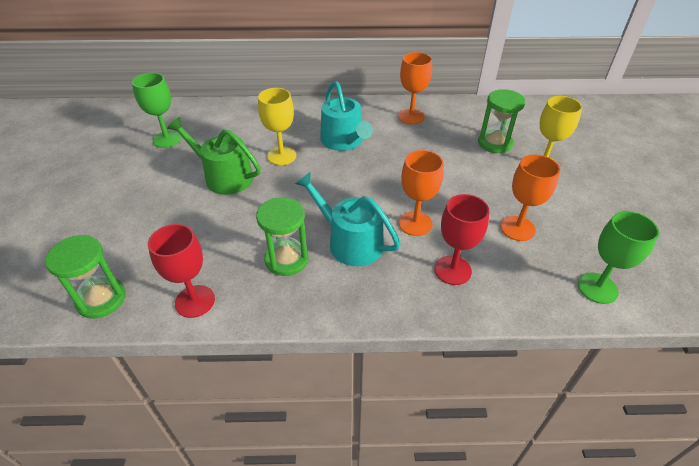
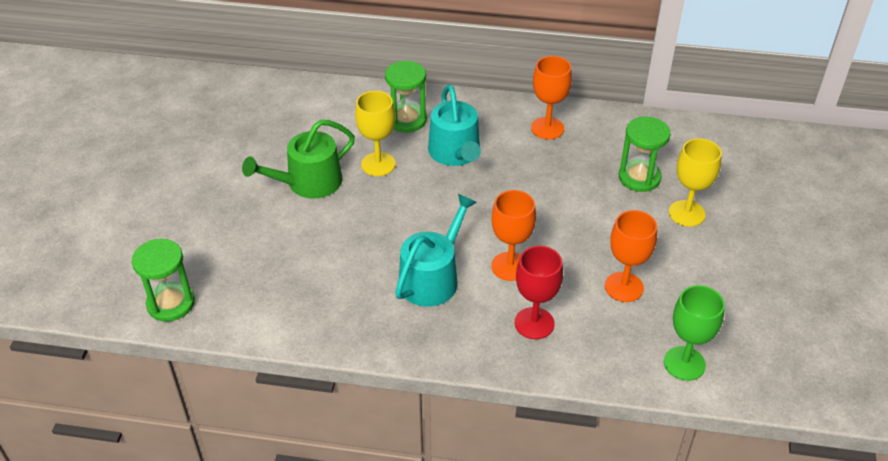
camera: 10 degrees right, 0 degrees up
green goblet [132,73,182,148] -> none
red goblet [148,224,215,318] -> none
green watering can [167,117,261,195] -> green watering can turned 75 degrees counterclockwise [242,120,355,198]
green hourglass [256,197,308,276] -> green hourglass moved to [385,61,427,133]
turquoise watering can [295,172,400,266] -> turquoise watering can turned 75 degrees clockwise [395,194,477,307]

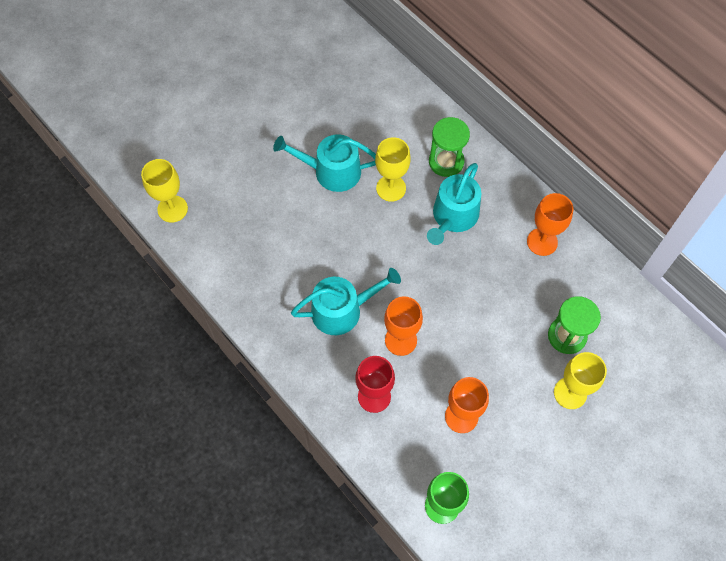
camera: 40 degrees right, 20 degrees up
green hourglass [132,239,195,322] -> yellow goblet [141,159,188,223]
green watering can [242,120,355,198] -> turquoise watering can [273,134,376,192]

